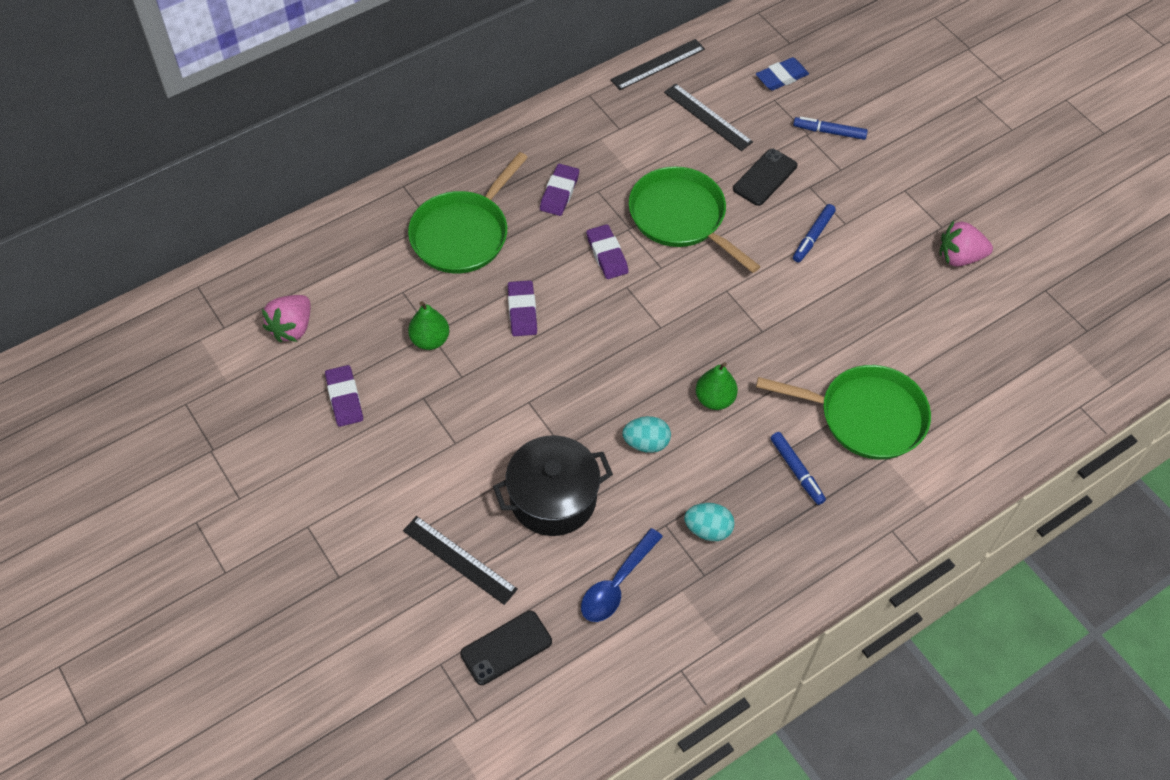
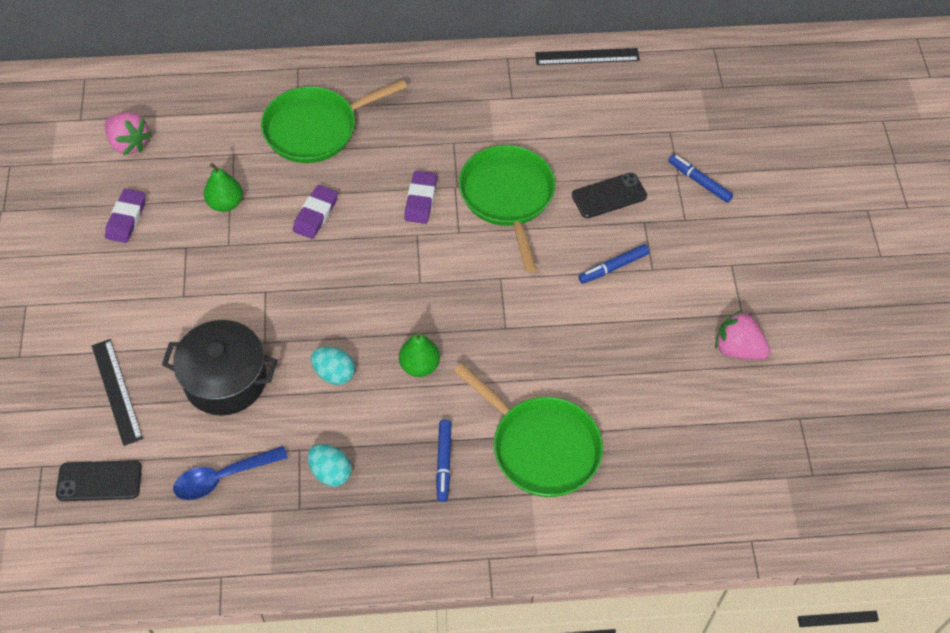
camera: 30 degrees right, 0 degrees up
pink strawberry [262,295,311,342] -> pink strawberry turned 105 degrees counterclockwise [105,112,152,155]
purple eraser [540,164,579,216] -> none
black ruler [664,84,753,151] -> none
blue eraser [756,57,809,91] -> none

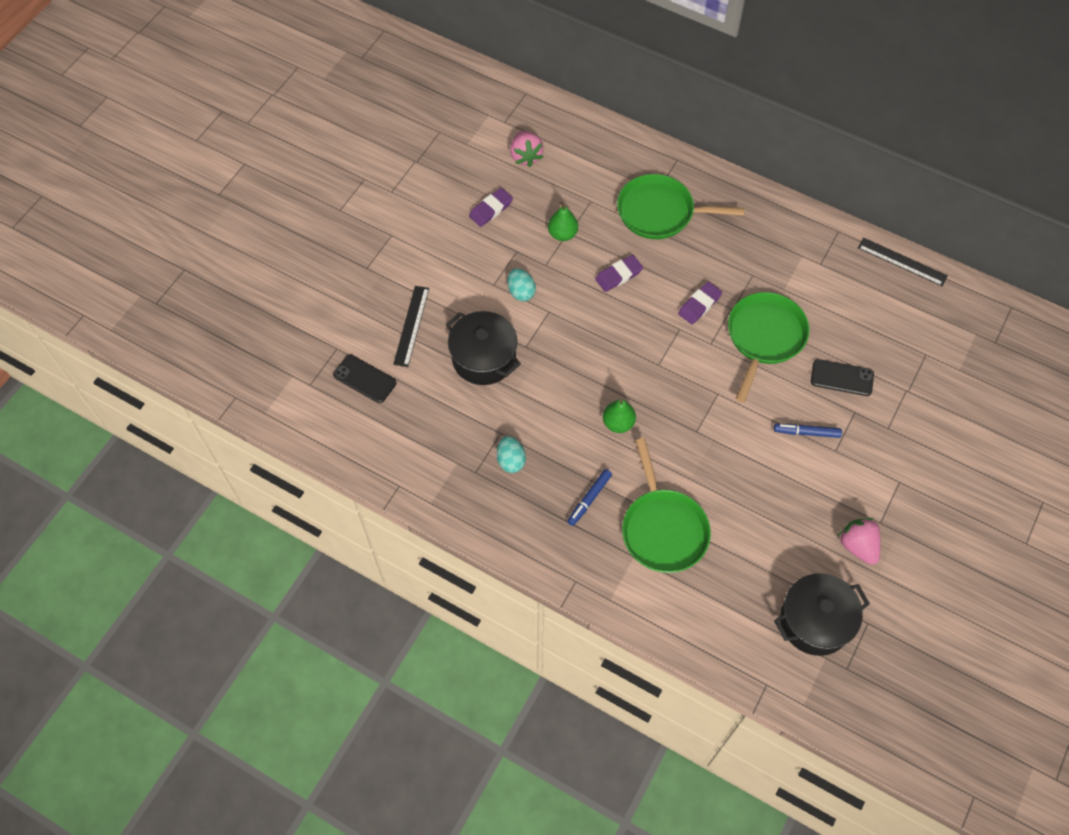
camera: 35 degrees right, 5 degrees up
blue spoon [173,446,288,500] -> none
turquoise egg [311,347,355,385] -> turquoise egg moved to [507,268,536,301]
blue marker [668,154,733,203] -> none
none -> black pot [774,573,870,656]

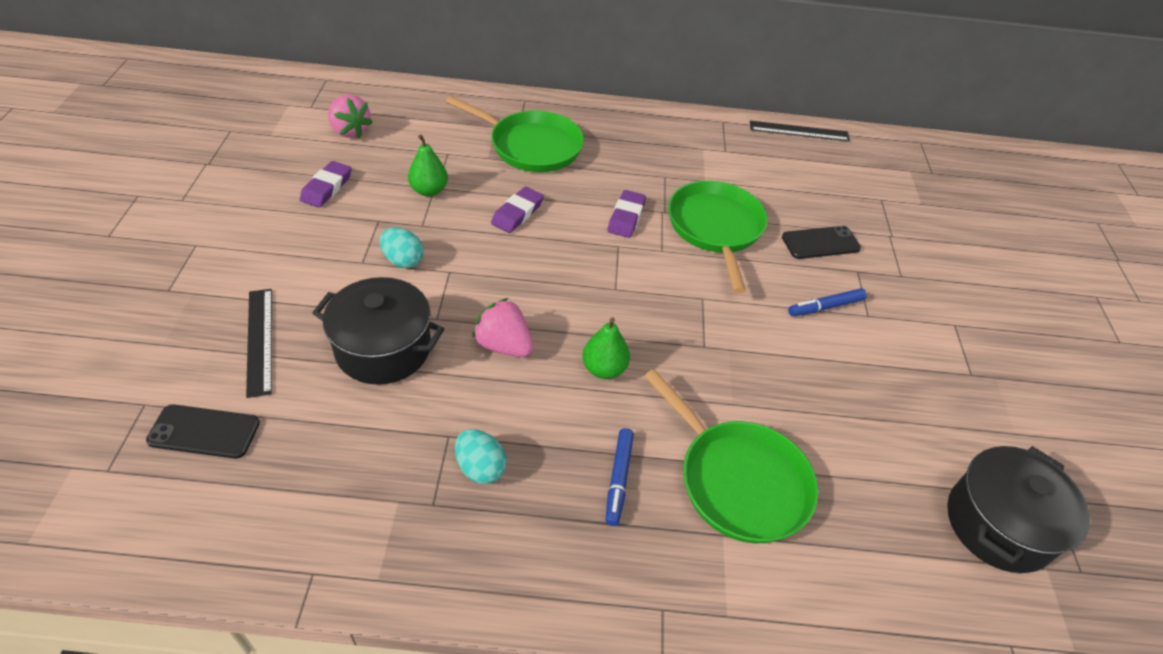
camera: 30 degrees left, 15 degrees down
green pan [617,174,744,239] -> green pan turned 135 degrees counterclockwise [446,96,584,172]
pink strawberry [838,518,881,565] -> pink strawberry moved to [472,298,533,357]

